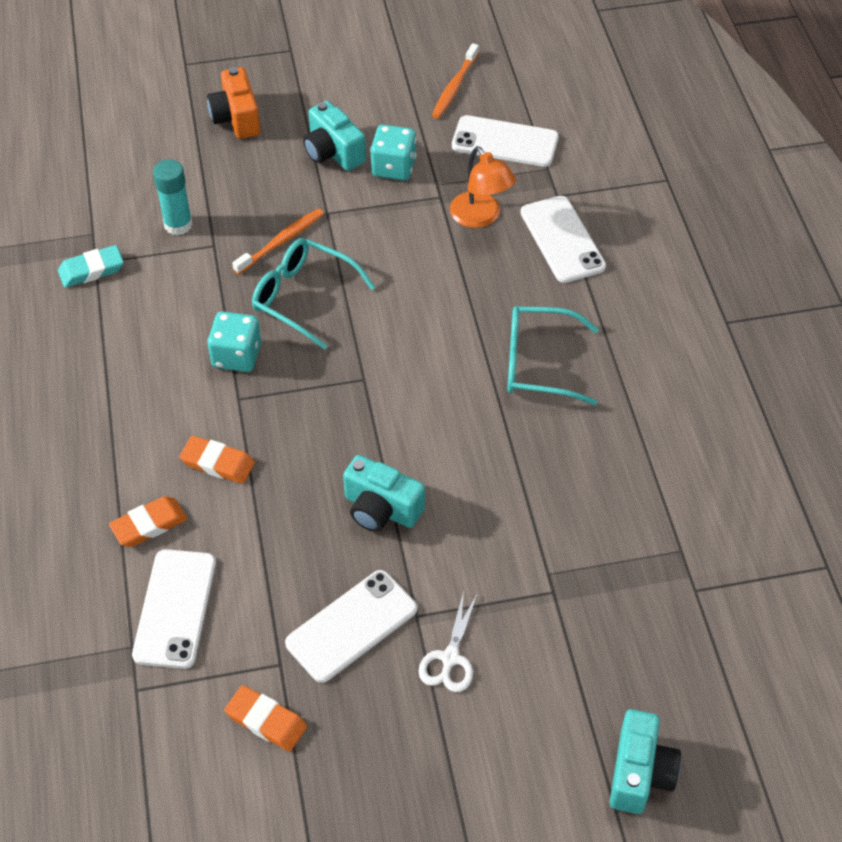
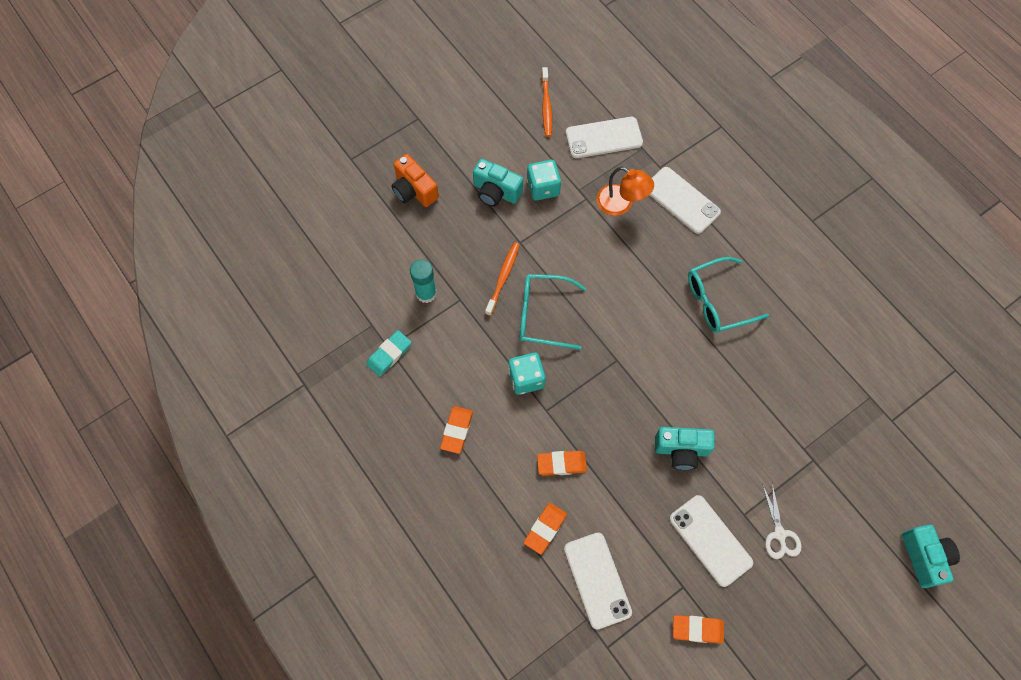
camera: 25 degrees left, 15 degrees up
white phone [285,570,417,683] -> white phone turned 60 degrees counterclockwise [669,495,753,587]
none -> orange eraser [440,406,473,454]

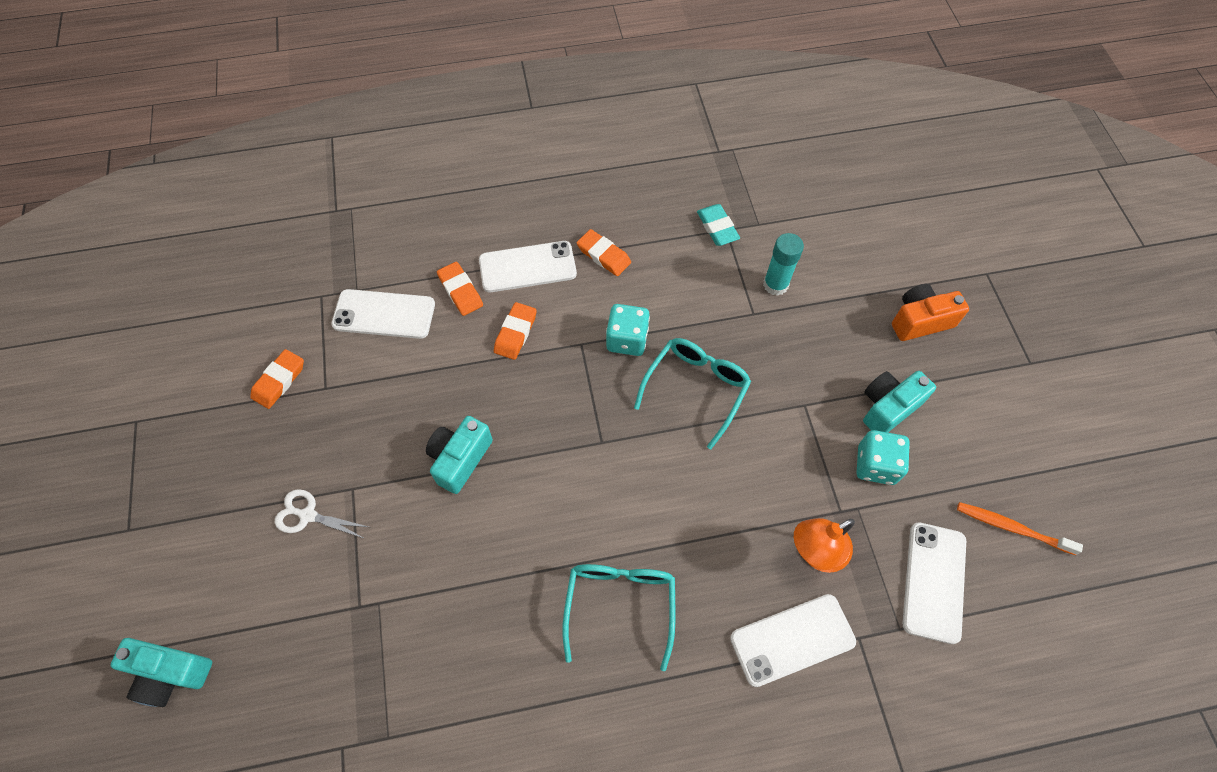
camera: 115 degrees right, 5 degrees down
orange toothbrush [485,242,520,316] -> none
white phone [669,495,753,587] -> white phone moved to [479,241,577,292]

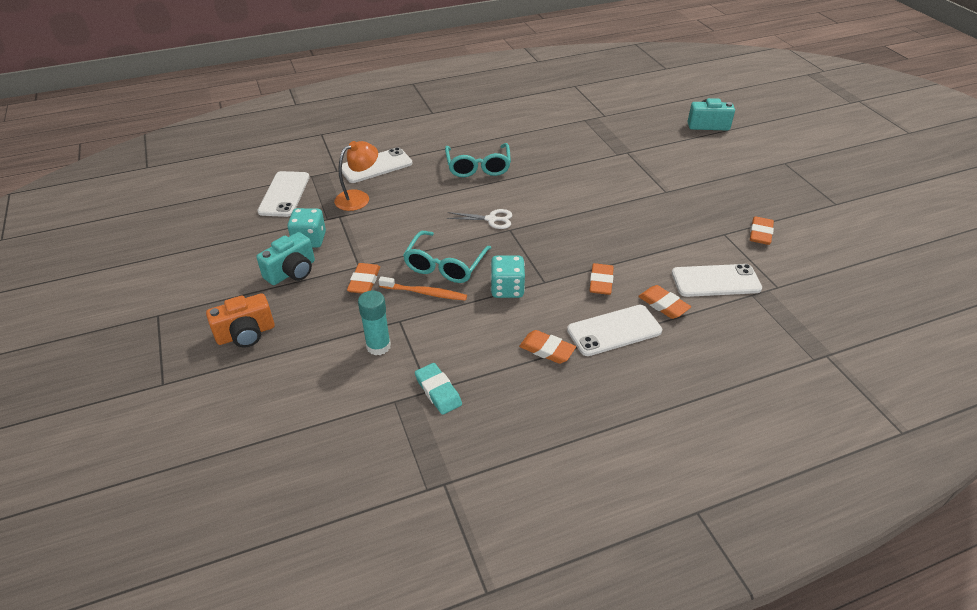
camera: 170 degrees right, 20 degrees down
white scissors [274,489,368,539] -> white scissors moved to [447,209,513,229]
turquoise camera [426,416,493,494] -> none
orange toothbrush [957,502,1083,555] -> orange toothbrush moved to [379,277,467,301]
none -> orange eraser [347,263,380,294]

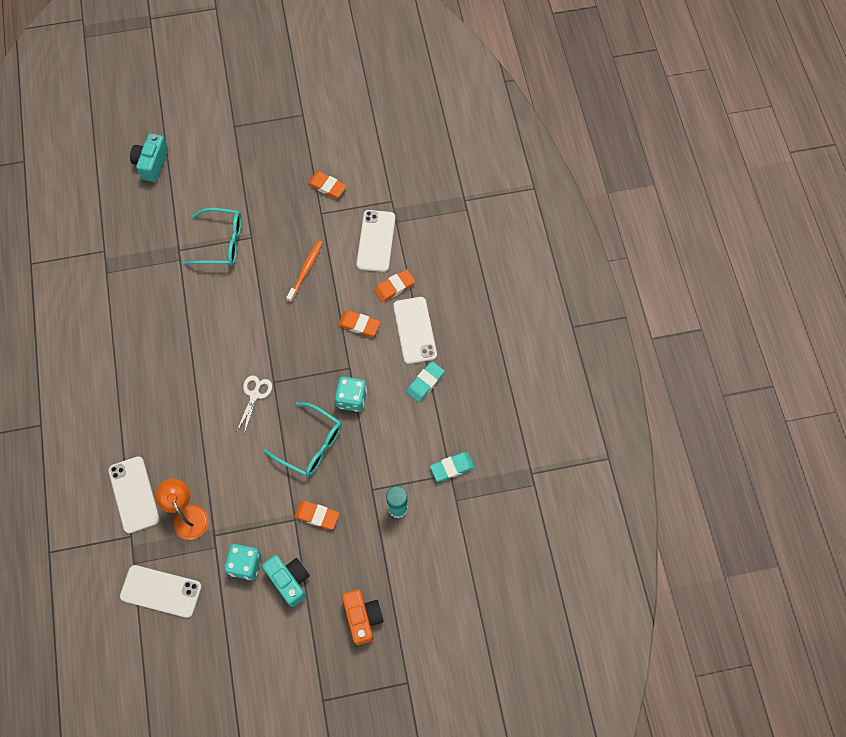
camera: 80 degrees left, 25 degrees up
orange toothbrush [379,277,467,301] -> orange toothbrush moved to [286,241,322,302]
turquoise glasses [445,143,511,177] -> turquoise glasses moved to [183,208,242,266]
orange eraser [519,330,576,364] -> turquoise eraser [406,361,445,402]

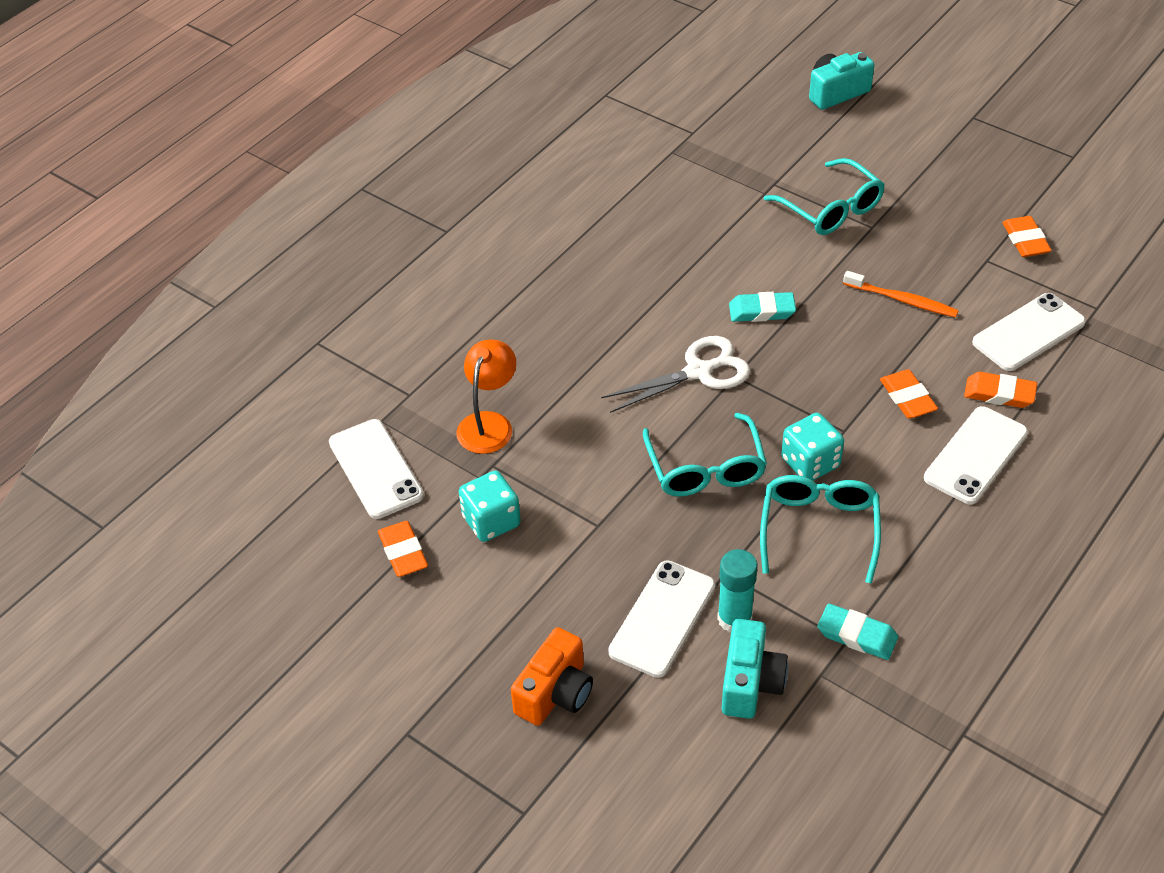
camera: 50 degrees right, 20 degrees down
white phone [109,456,160,533] -> white phone moved to [608,560,716,678]
white scissors [237,375,272,434] -> white scissors [601,336,750,413], size x1.52
turquoise camera [262,555,310,607] -> turquoise camera moved to [722,619,788,719]
orange toothbrush [286,241,322,302] -> orange toothbrush turned 45 degrees clockwise [843,271,959,317]
orange eraser [294,501,339,530] -> orange eraser moved to [378,521,428,577]
turquoise eraser [406,361,445,402] -> turquoise eraser moved to [729,292,796,322]
none -> turquoise glasses [760,475,881,584]

